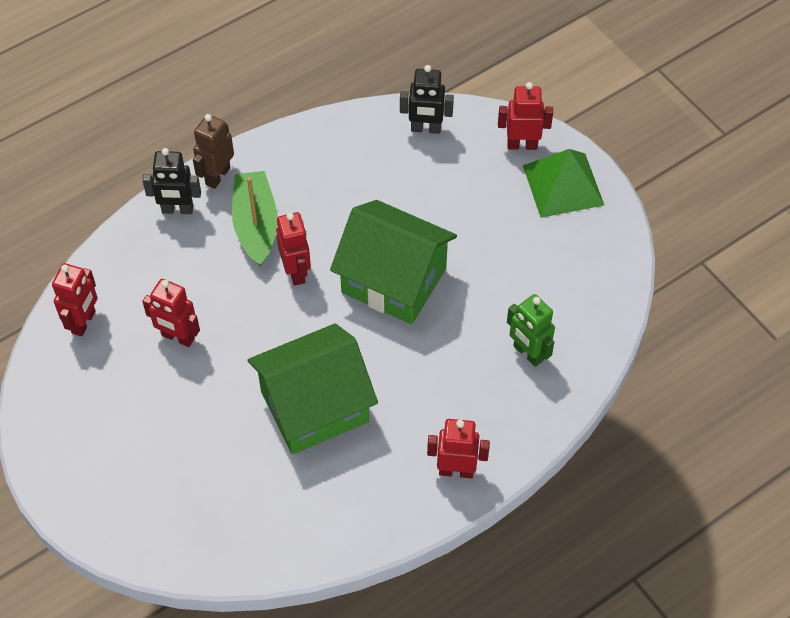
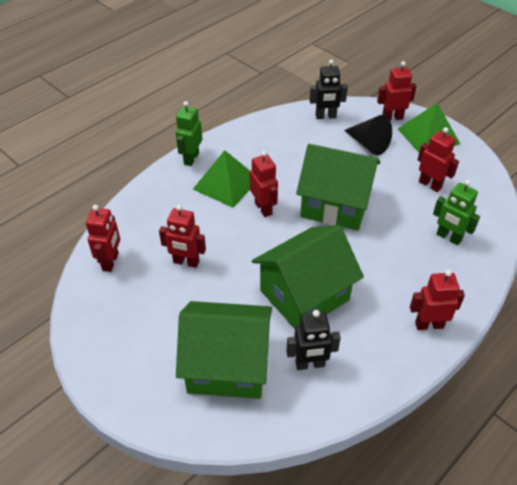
camera: 10 degrees left, 10 degrees down
black robot [142,148,201,214] -> black robot moved to [286,310,341,370]
brown robot [193,114,234,189] -> green robot [176,101,202,166]
green boat [232,171,277,267] -> green pyramid [193,150,250,208]
none -> green house [176,301,272,399]
none -> black cone [344,115,392,155]
none -> red robot [418,127,459,192]

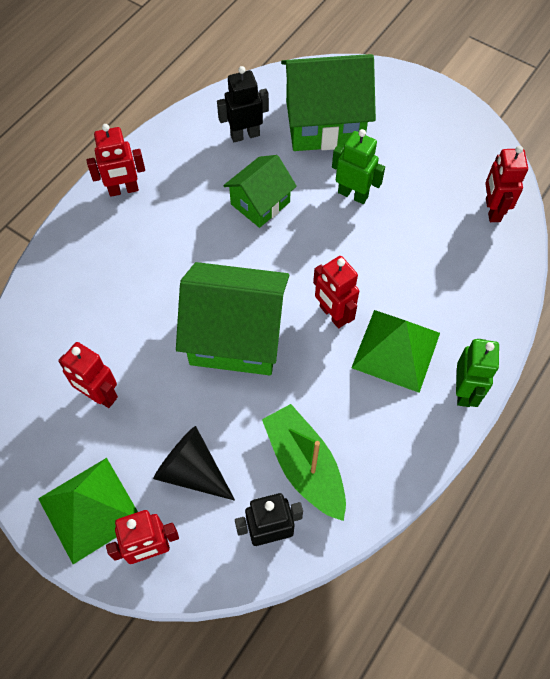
camera: 170 degrees right, 15 degrees up
red robot [159,205,206,268] -> none
green house [252,225,364,329] -> green house [223,155,297,228], size x0.59
green robot [433,180,480,246] -> green robot moved to [332,129,385,204]
none -> green boat [262,404,346,521]

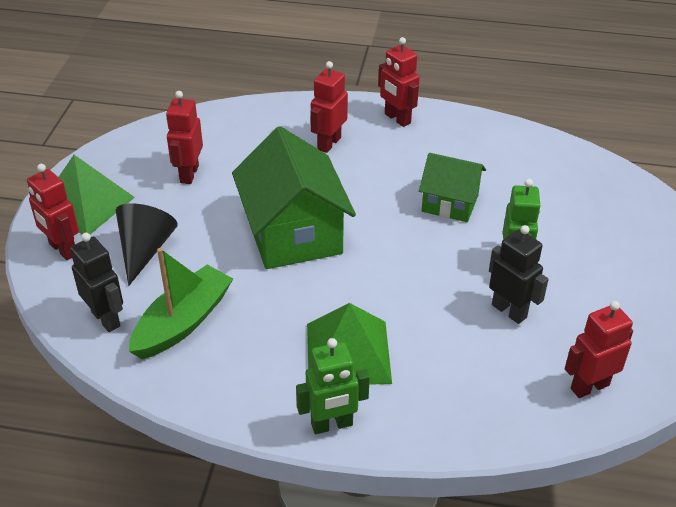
camera: 65 degrees right, 20 degrees down
black robot [217,66,269,142] -> black robot moved to [489,225,549,324]
green house [281,54,376,151] -> none
red robot [313,256,359,328] -> red robot moved to [310,61,348,153]

